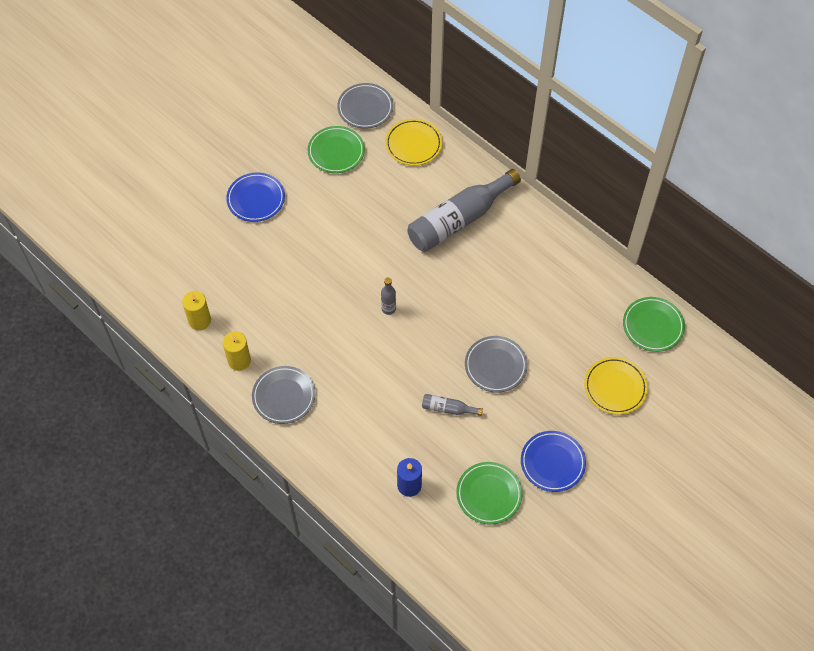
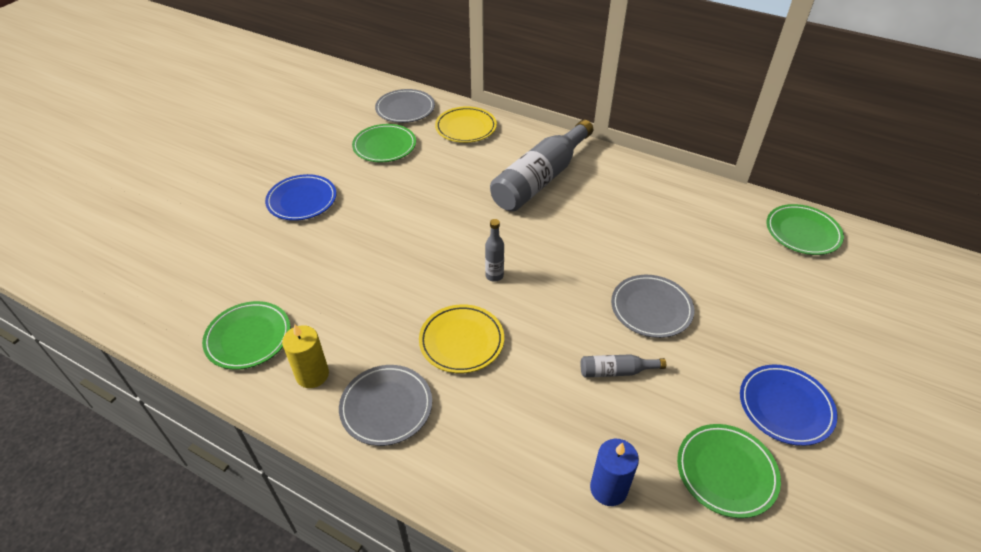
camera: 15 degrees left, 15 degrees down
yellow candle [182,291,211,330] -> green plate [202,301,290,370]
yellow plate [584,357,648,415] -> yellow plate moved to [419,304,504,373]

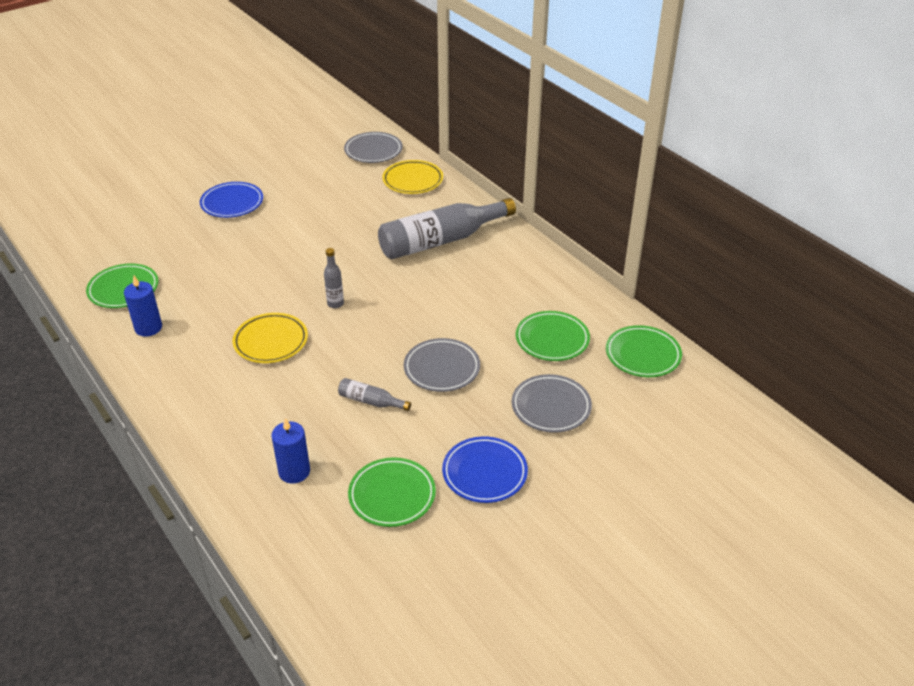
camera: 25 degrees right, 5 degrees down
yellow candle [282,324,329,388] -> blue candle [124,276,162,337]
grey plate [339,365,432,446] -> grey plate moved to [512,374,592,433]
green plate [352,124,416,163] -> green plate moved to [516,311,590,361]

